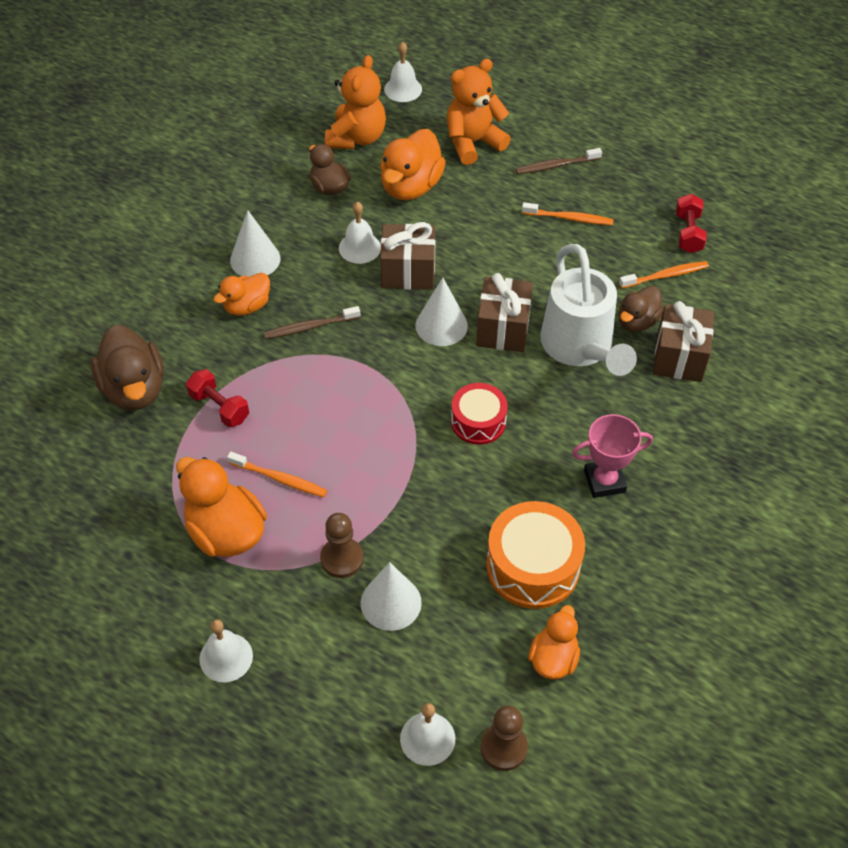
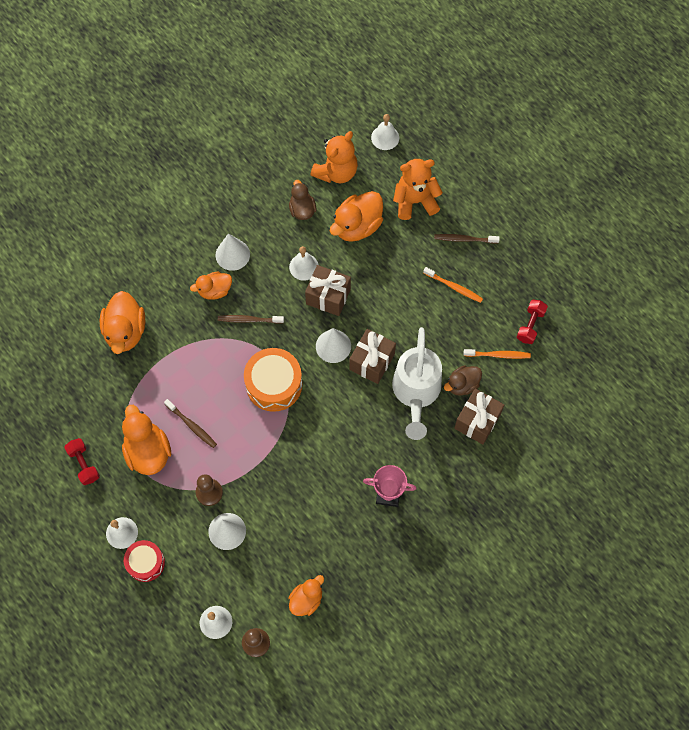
camera: 20 degrees right, 15 degrees up
brown duck [91,325,164,410] -> orange duck [100,291,145,354]
red dumbbell [186,369,249,427] -> red dumbbell moved to [64,438,100,485]
orange toothbrush [227,452,327,497] -> brown toothbrush [164,399,217,448]
red drum [451,383,508,445] -> red drum moved to [124,540,165,582]
orange drum [486,501,585,609] -> orange drum moved to [244,348,302,412]

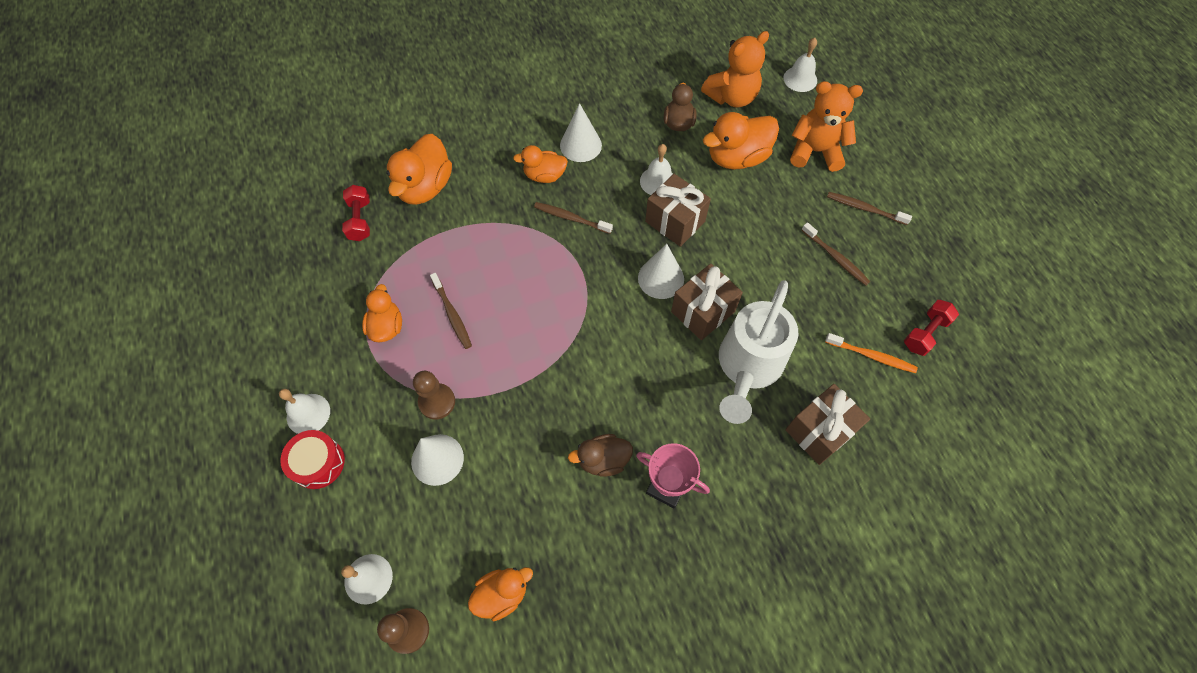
camera: 20 degrees right, 5 degrees down
red dumbbell [64,438,100,485] -> red dumbbell moved to [342,185,370,241]
orange duck [122,405,171,475] -> orange duck [362,284,402,342], size x0.62
orange drum [244,348,302,412] -> none
orange toothbrush [423,267,483,303] -> brown toothbrush [801,222,870,286]
brown duck [444,365,482,396] -> brown duck moved to [568,434,633,477]

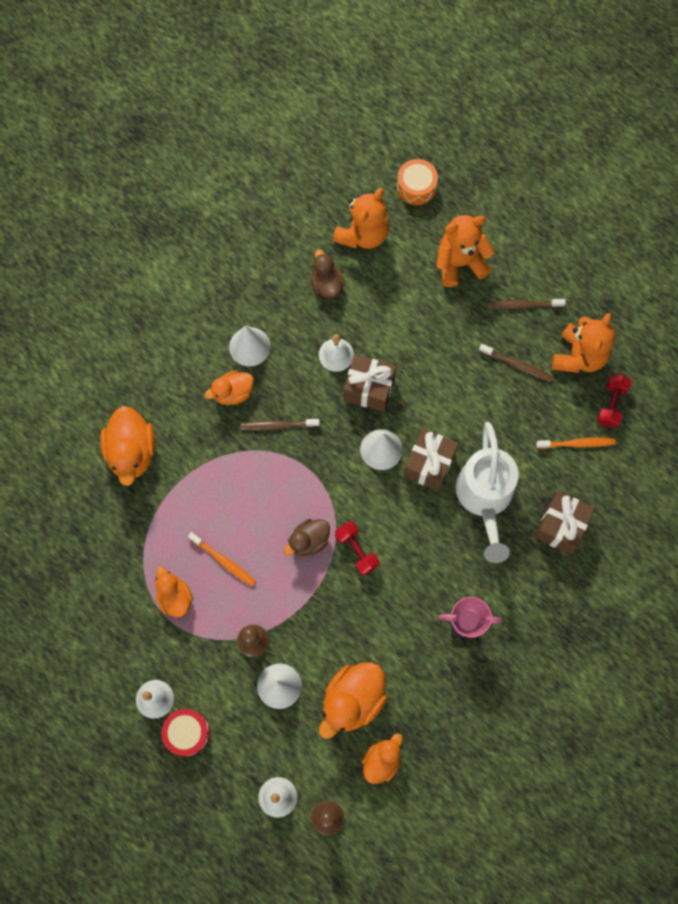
camera: 25 degrees left, 10 degrees up
red dumbbell [342,185,370,241] -> red dumbbell moved to [335,521,379,576]
brown toothbrush [430,273,472,349] -> orange toothbrush [188,532,256,586]
brown duck [568,434,633,477] -> brown duck moved to [284,519,330,556]
orange duck [703,112,779,170] -> orange duck moved to [319,662,387,739]
white bell [783,38,817,92] -> orange drum [397,159,438,205]
none -> orange teddy bear [552,313,616,373]

